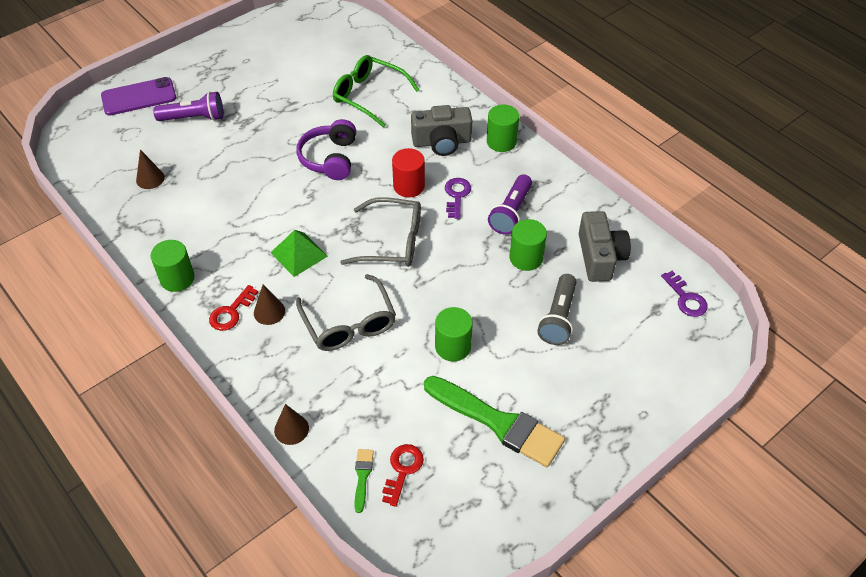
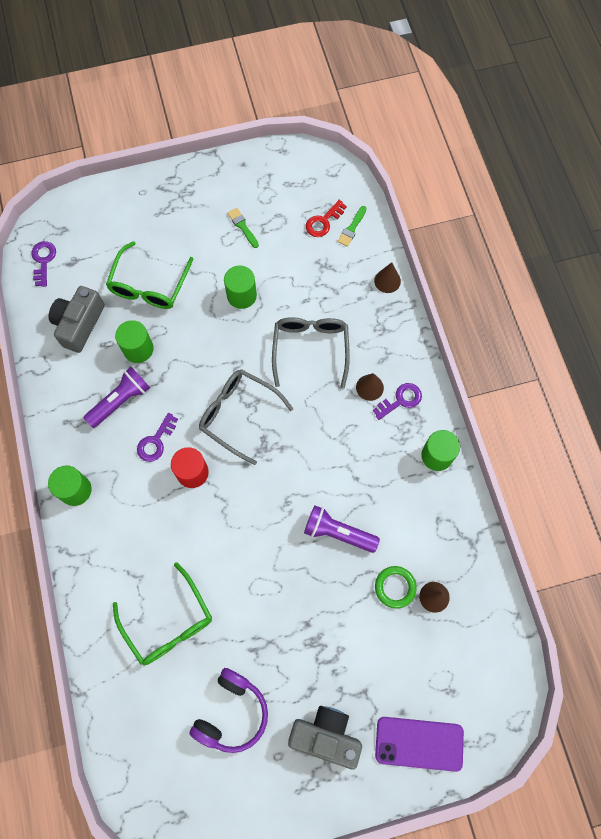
camera: 155 degrees left, 20 degrees up
purple flashlight [153,92,223,121] -> purple flashlight moved to [304,505,380,553]
red key [209,285,258,331] -> purple key [373,383,422,420]
green pyramid [270,230,328,277] -> none
purple headphones [296,119,356,180] -> purple headphones moved to [189,668,268,753]
grey camera [411,105,472,156] -> grey camera moved to [288,706,362,770]
green brush [424,376,565,467] -> green brush [227,208,259,248], size x0.42
grey flashlight [537,274,577,345] -> green glasses [106,241,193,309]
none -> green ring [375,566,417,608]

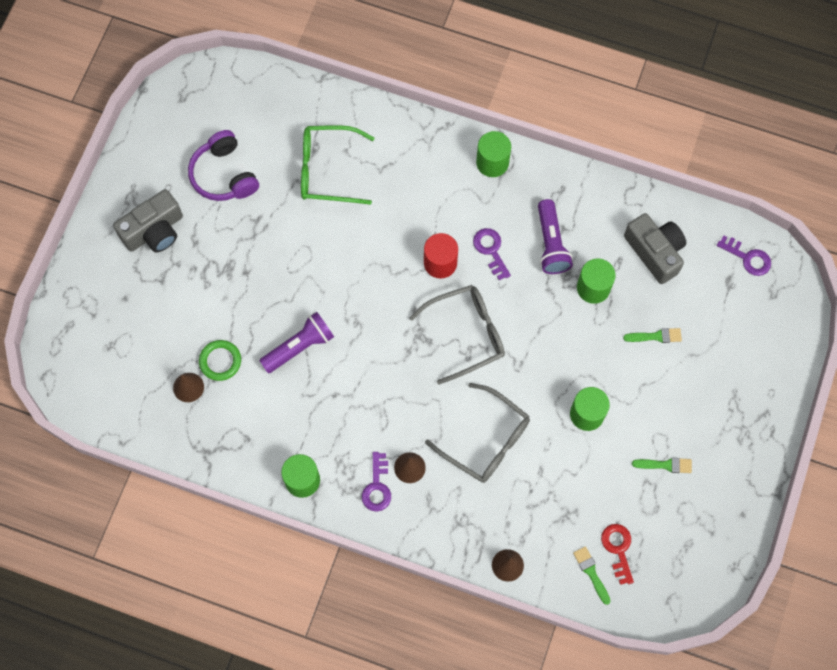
camera: 125 degrees right, 0 degrees up
green glasses [106,241,193,309] -> green brush [623,328,682,343]
purple phone [375,717,464,772] -> none

